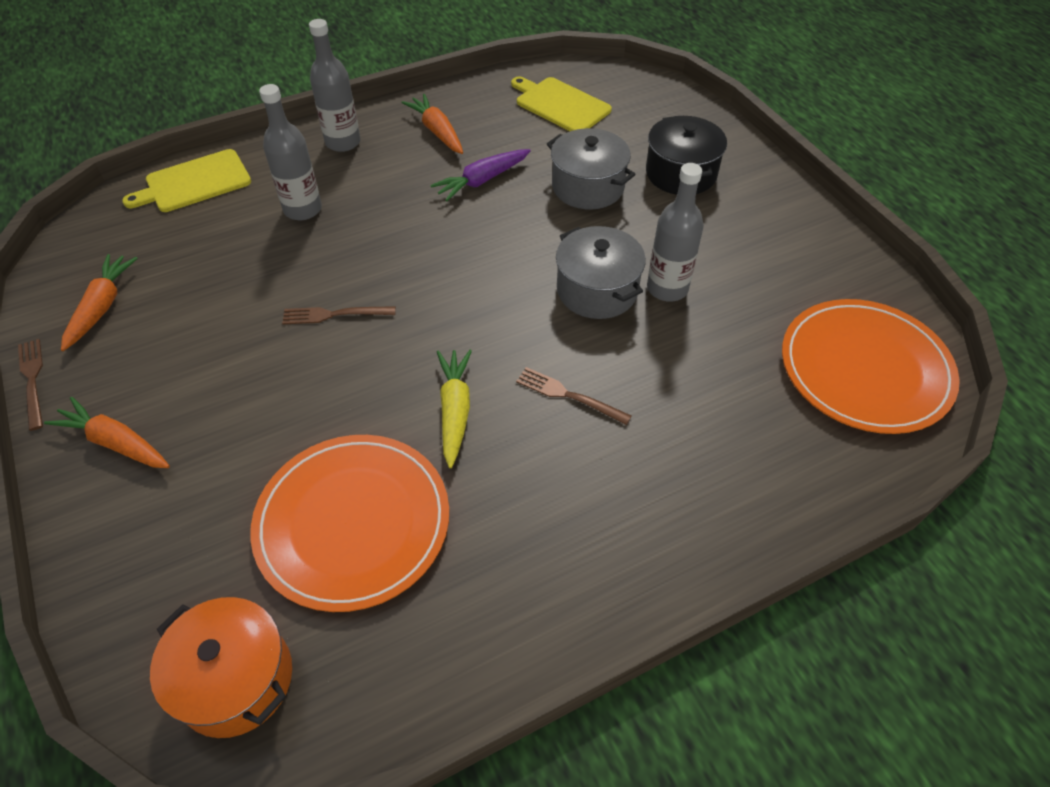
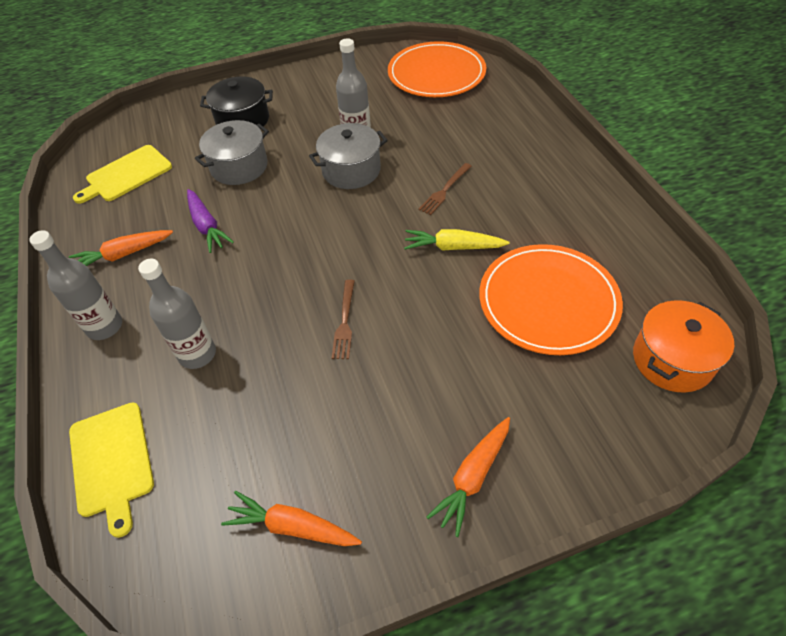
camera: 80 degrees left, 0 degrees up
brown fork [18,339,43,431] -> none

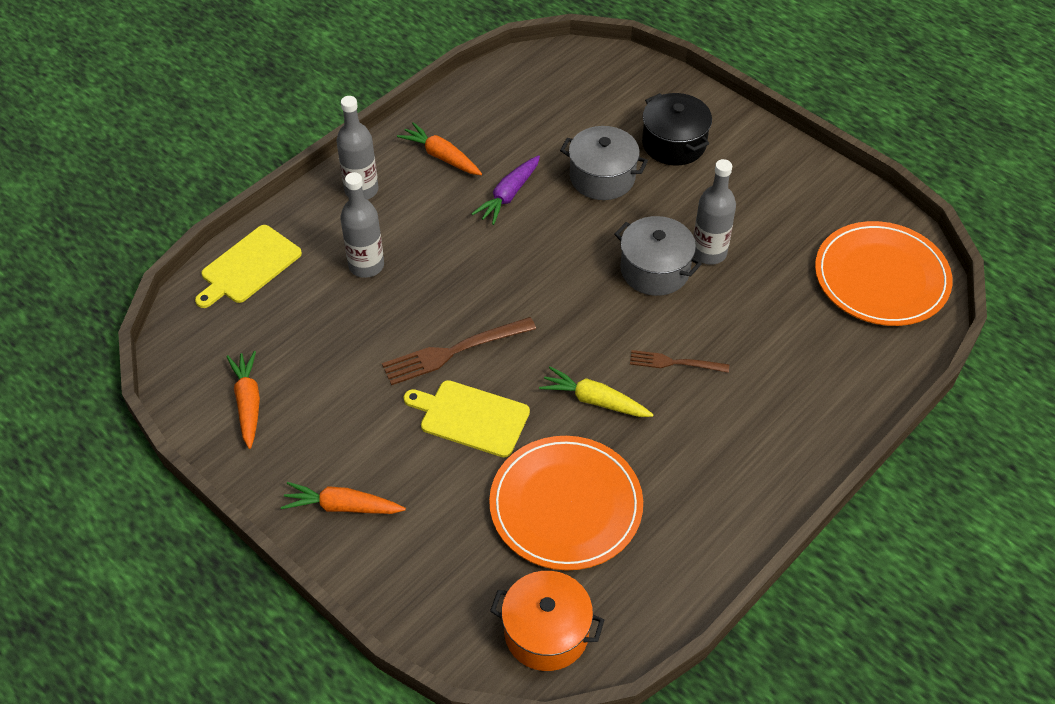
camera: 60 degrees right, 0 degrees up
yellow cutting board [73,145,172,204] -> yellow cutting board moved to [403,380,530,458]
brown fork [332,280,355,359] -> brown fork [382,317,536,385], size x1.62
yellow carrot [404,229,510,251] -> yellow carrot turned 45 degrees counterclockwise [539,367,654,417]

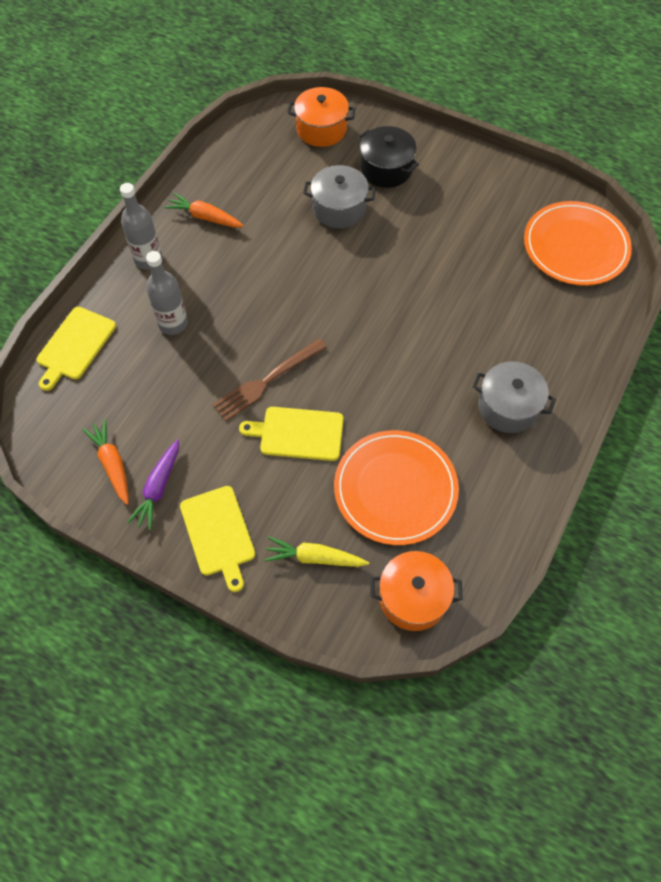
camera: 15 degrees left, 10 degrees up
orange carrot [281,482,406,514] -> yellow cutting board [180,486,255,592]
purple carrot [472,155,540,225] -> purple carrot moved to [127,439,179,531]
yellow carrot [539,367,654,417] -> yellow carrot moved to [264,536,369,567]
grey pot [614,216,702,296] -> grey pot moved to [473,361,556,433]
brown fork [630,350,729,373] -> none
grey bottle [693,159,736,265] -> none
none -> orange pot [287,87,356,147]

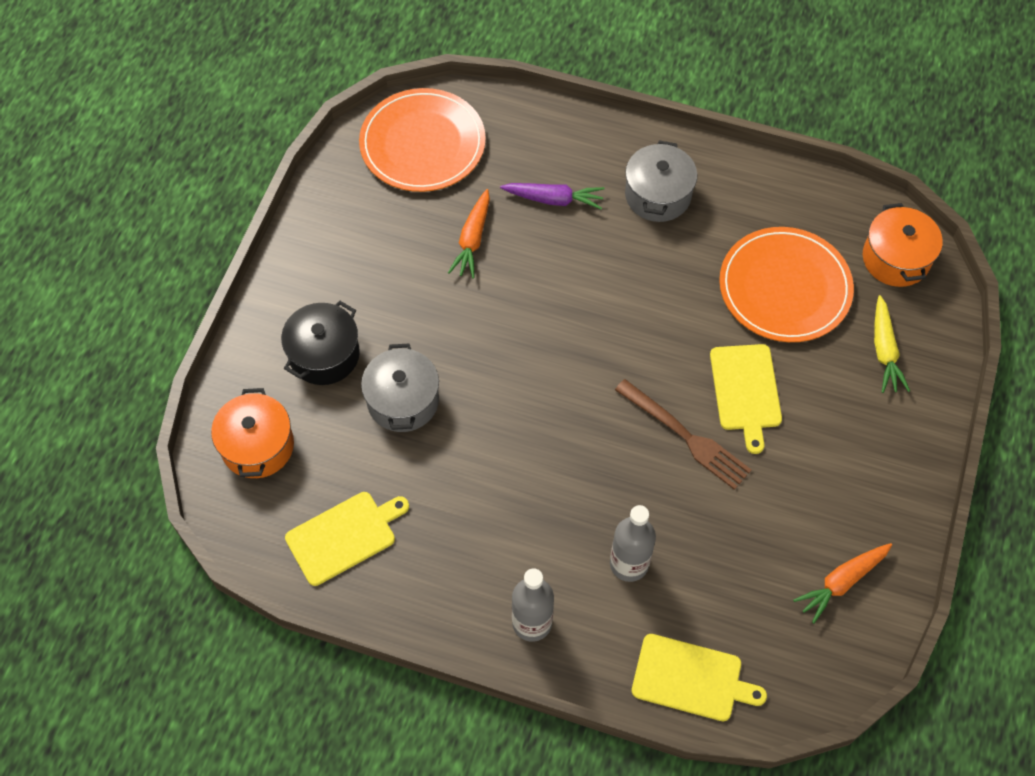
camera: 100 degrees left, 0 degrees up
purple carrot [127,439,179,531] -> purple carrot moved to [500,183,604,210]
orange carrot [164,193,244,228] -> orange carrot moved to [448,189,490,278]
yellow cutting board [180,486,255,592] -> yellow cutting board moved to [285,492,409,586]

